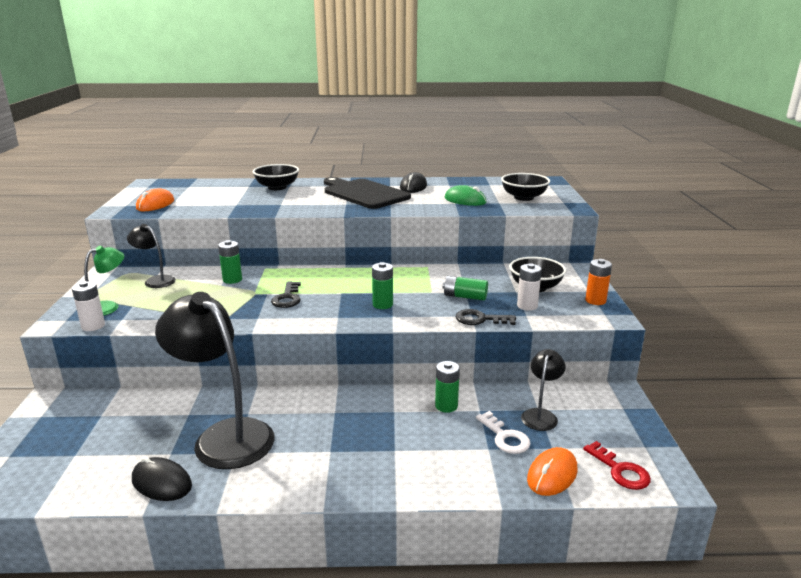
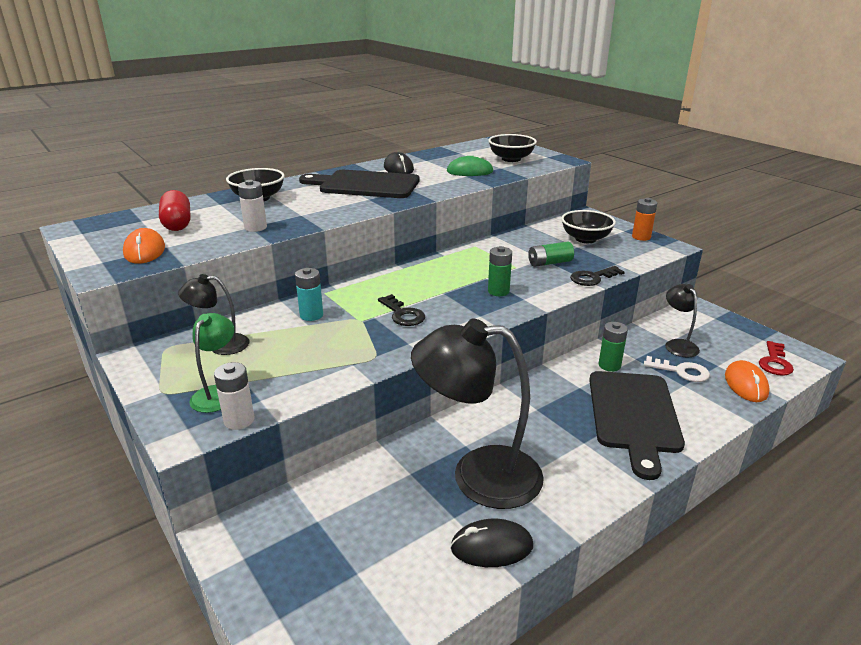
camera: 35 degrees left, 5 degrees up
green battery [218,240,242,284] -> turquoise battery [295,268,323,321]
white battery [517,263,542,311] -> white battery moved to [238,180,267,232]
red key [583,441,651,490] -> red key turned 90 degrees clockwise [759,341,794,376]
none -> red capsule [159,190,191,231]
none -> black cutting board [589,371,685,480]

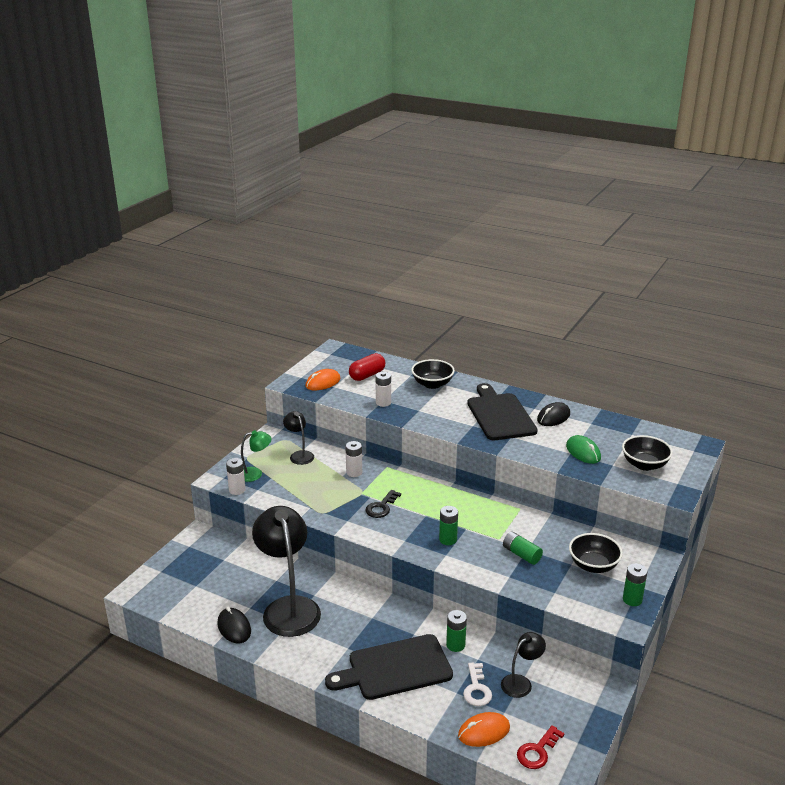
camera: 65 degrees right, 0 degrees up
turquoise battery [295,268,323,321] -> white battery [345,441,362,477]
black key [570,266,625,286] -> none
orange battery [632,198,657,241] -> green battery [623,563,647,606]
red key [759,341,794,376] -> red key turned 45 degrees counterclockwise [517,725,565,769]

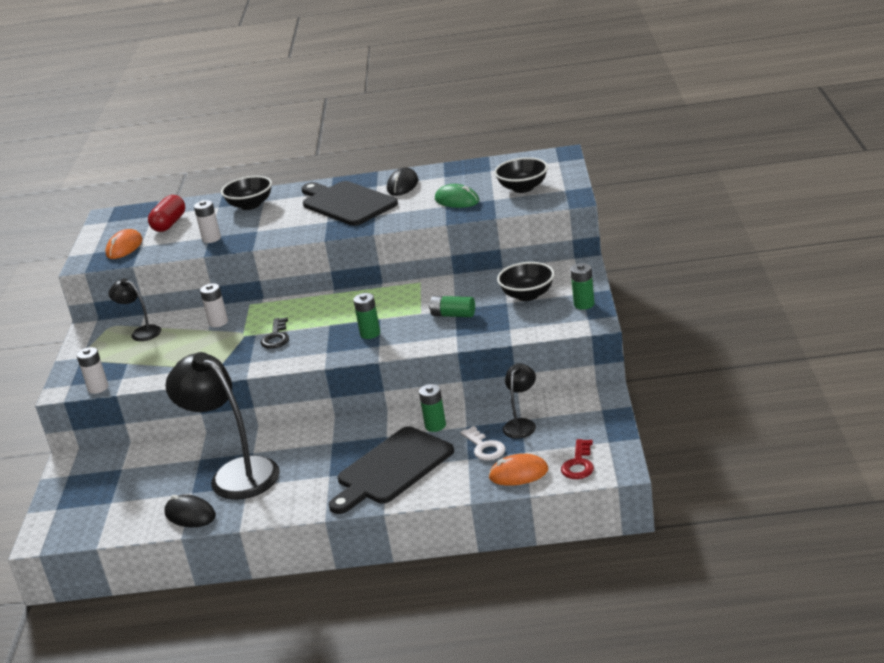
camera: 25 degrees left, 0 degrees up
green lamp [241,430,272,482] -> none
orange mouse [458,712,510,747] -> orange mouse turned 45 degrees clockwise [488,454,548,486]

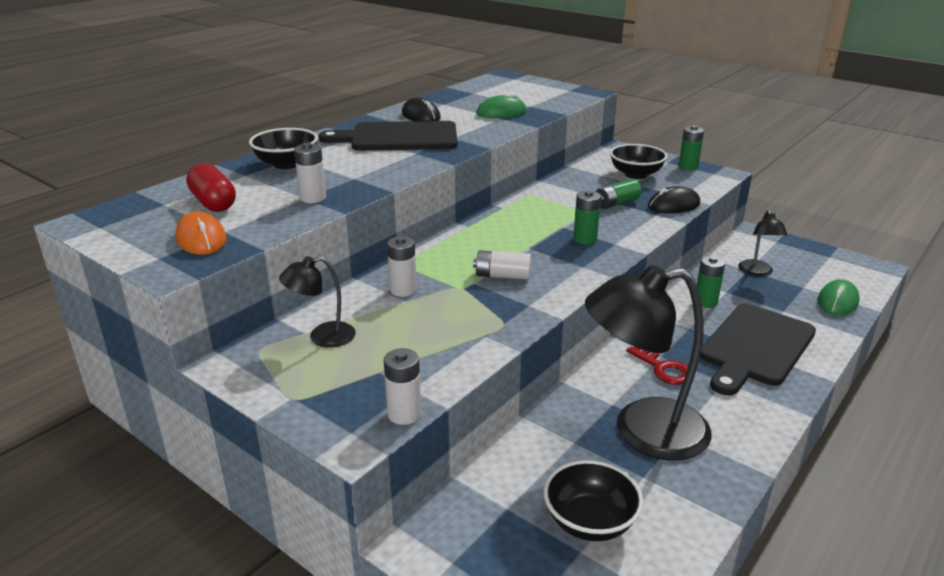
camera: 55 degrees left, 0 degrees up
black mouse [164,495,216,527] -> black mouse moved to [648,186,700,213]
black key [260,317,289,349] -> white battery [473,250,531,280]
black cutting board [329,426,454,514] -> black cutting board turned 45 degrees clockwise [700,304,816,395]
white key [460,426,505,461] -> none
orange mouse [488,454,548,486] -> green mouse [818,279,860,316]
black bowl [494,157,548,193] -> black bowl moved to [544,460,643,541]
black lamp [503,364,536,439] -> black lamp turned 150 degrees counterclockwise [738,210,787,276]
red key [561,439,594,479] -> red key moved to [626,346,688,385]

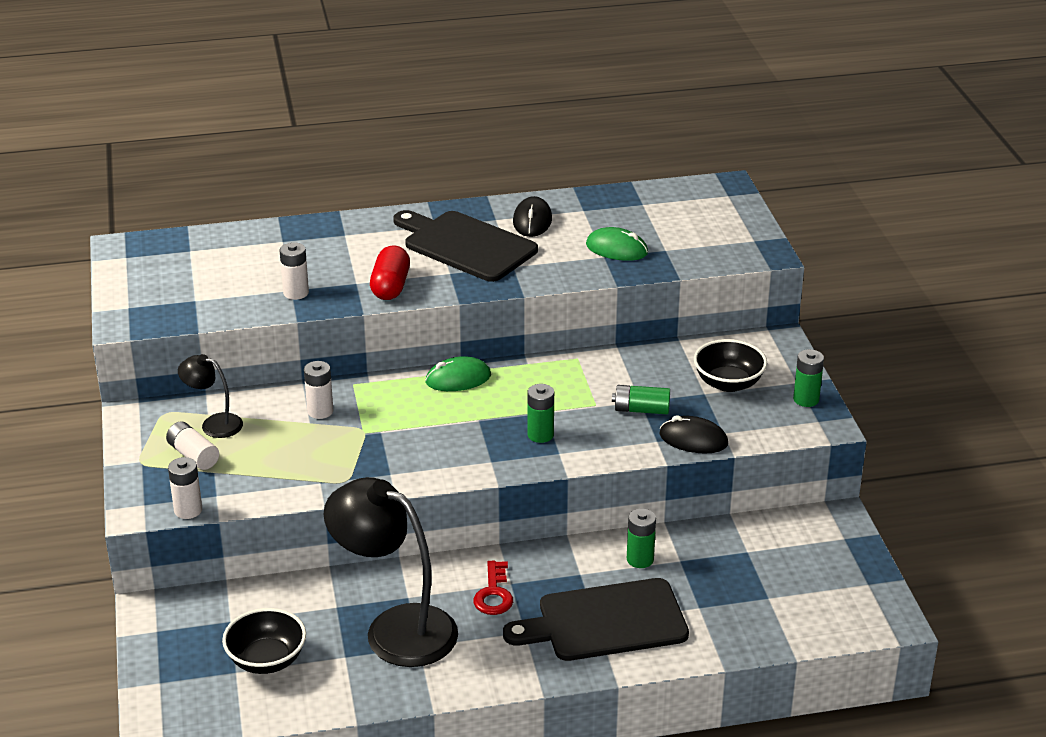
camera: 40 degrees right, 5 degrees up
orange mouse [175,211,226,255] -> none
red capsule [186,163,236,212] -> red capsule moved to [370,245,410,300]
black bowl [249,128,318,169] -> none
white battery [473,250,531,280] -> white battery moved to [166,421,219,470]
black lamp [738,210,787,276] -> none
green mouse [818,279,860,316] -> green mouse moved to [425,356,491,391]

